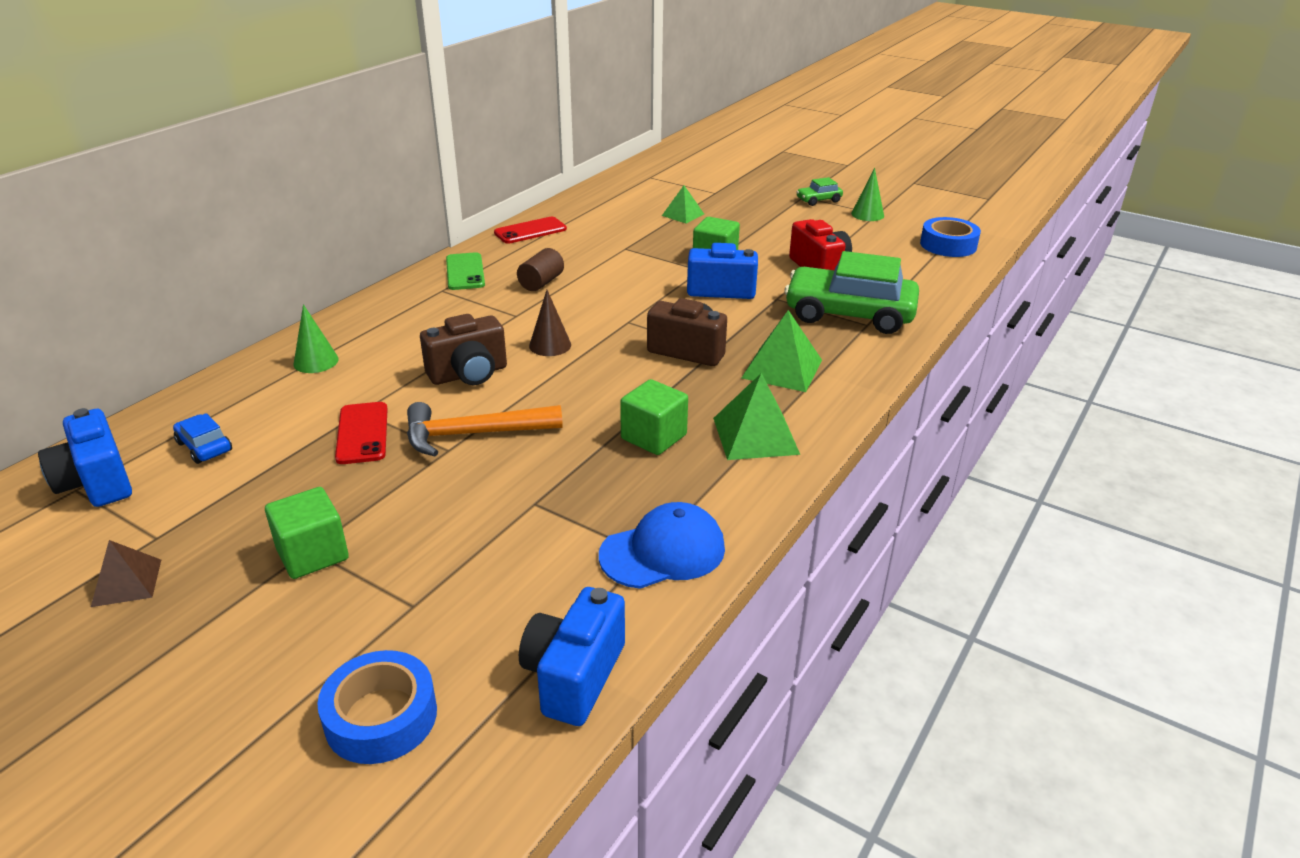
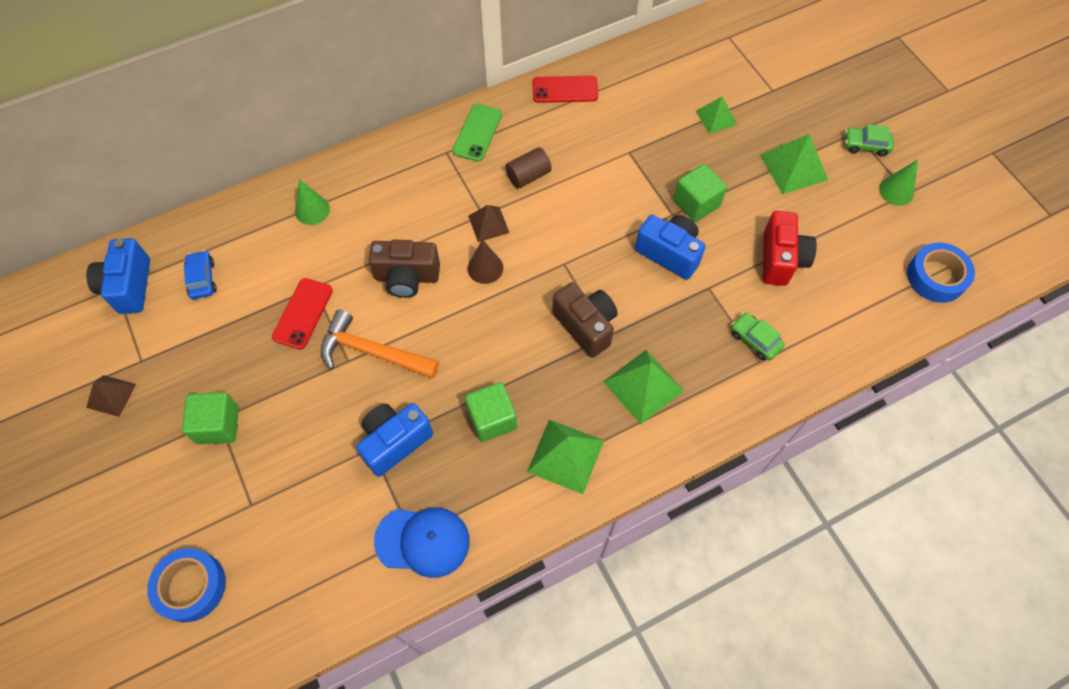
camera: 30 degrees right, 30 degrees up
blue camera [519,587,625,726] -> blue camera moved to [356,403,433,477]
green car [784,251,919,334] -> green car [731,312,785,360], size x0.44
none -> brown pyramid [468,205,509,242]
none -> green pyramid [760,134,828,194]

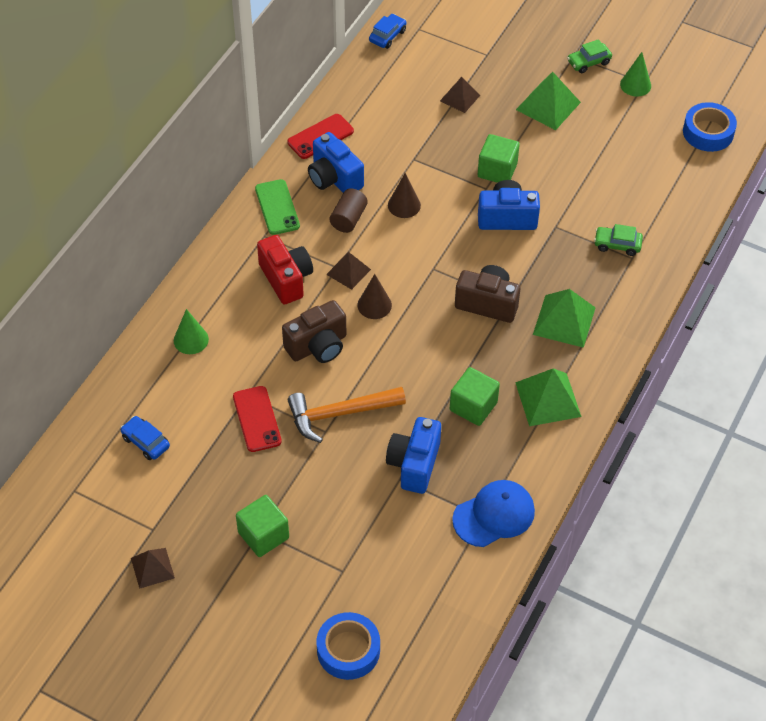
camera: 35 degrees left, 10 degrees down
blue camera [86,238,150,314] -> blue camera moved to [308,132,364,193]
green pyramid [696,96,737,134] -> brown pyramid [440,77,480,113]
red camera [763,211,817,286] -> red camera moved to [257,235,313,305]
none -> blue car [369,14,406,49]
none -> brown cone [388,173,421,218]

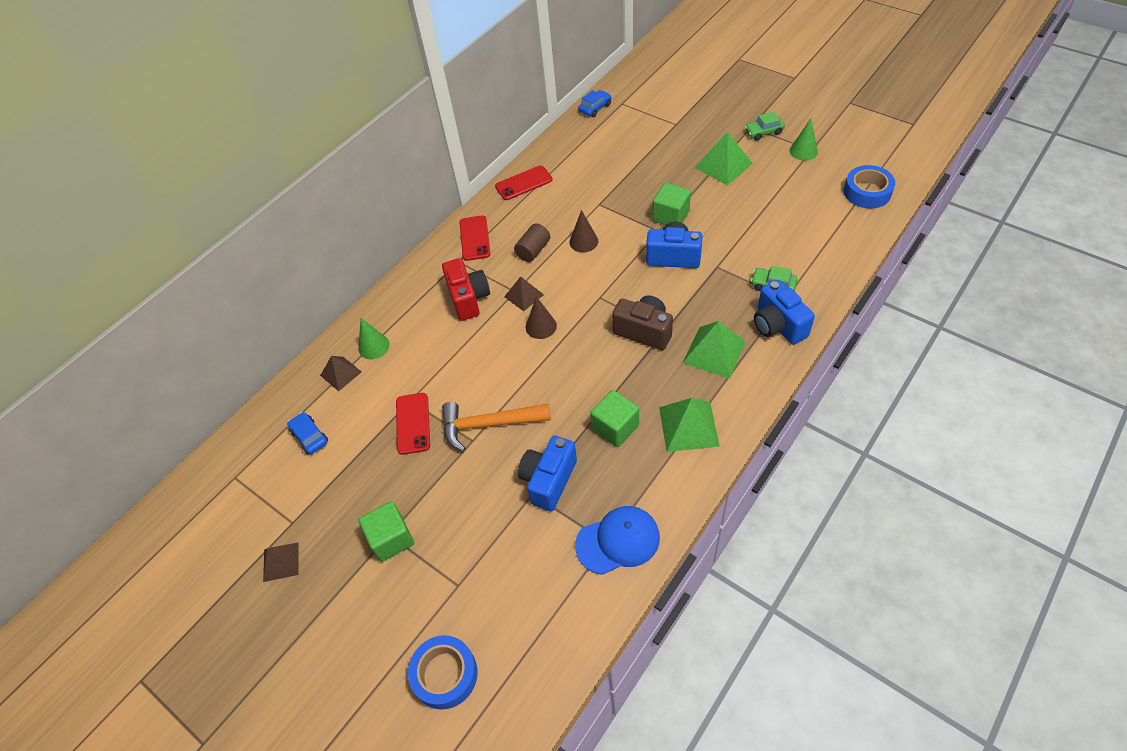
camera: 15 degrees right, 0 degrees up
green phone [255,179,300,235] -> red phone [459,215,491,261]
brown camera [282,300,346,363] -> none
blue camera [308,132,364,193] -> blue camera moved to [754,280,815,345]
brown pyramid [440,77,480,113] -> brown pyramid moved to [320,356,361,391]

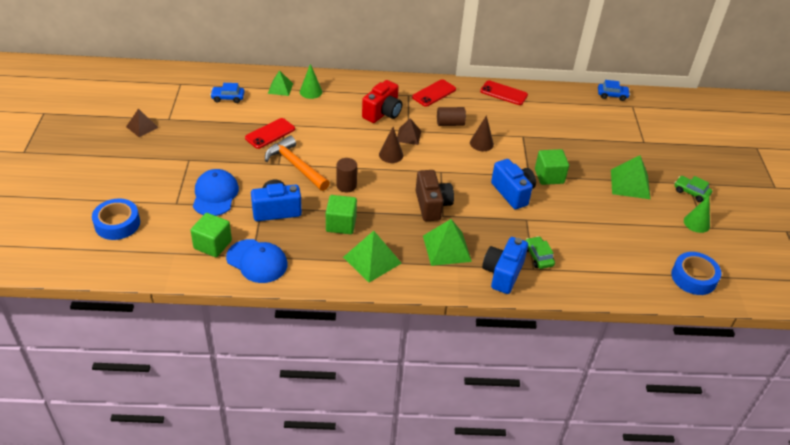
camera: 45 degrees right, 10 degrees down
blue car [287,412,328,455] -> blue car turned 105 degrees counterclockwise [210,83,245,103]
brown pyramid [320,356,361,391] -> green pyramid [268,70,293,96]
green cube [358,501,414,562] -> green cube moved to [190,213,232,257]
none -> blue cap [193,169,239,216]
none -> brown cylinder [336,158,357,193]

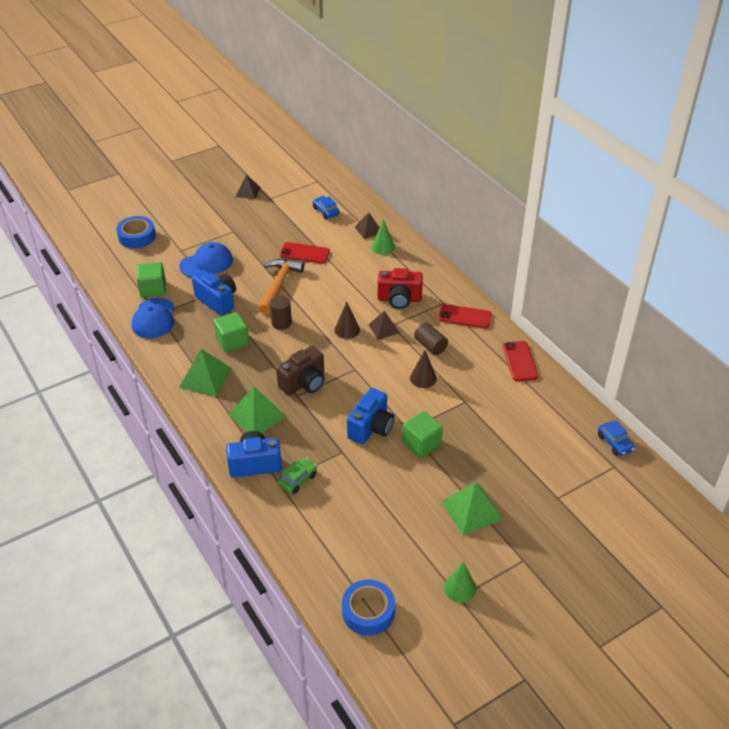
camera: 60 degrees right, 0 degrees up
green pyramid [268,70,293,96] -> brown pyramid [355,213,380,239]
green car [674,176,712,202] -> none

